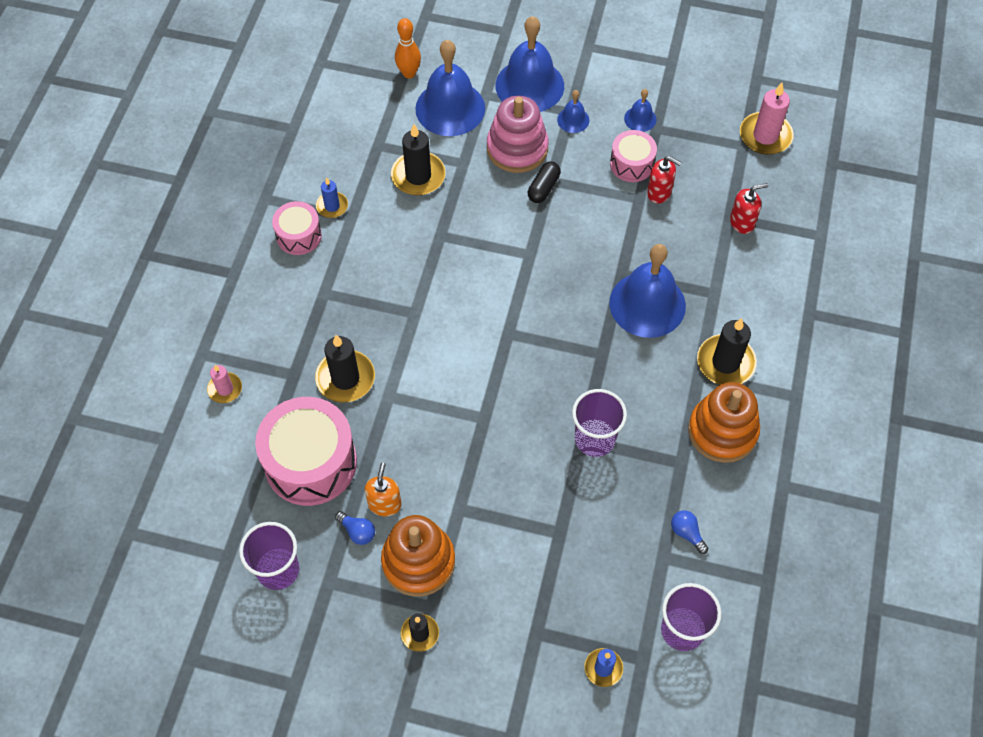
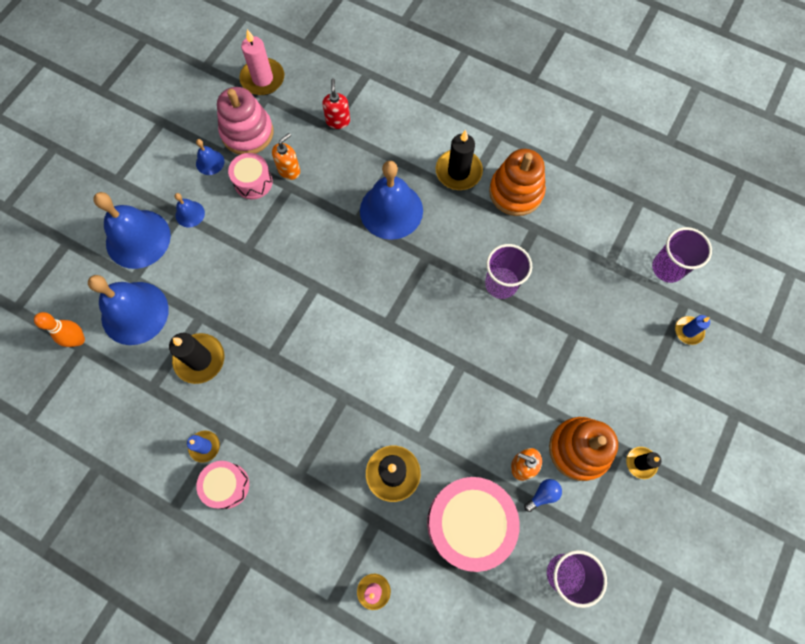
camera: 75 degrees left, 10 degrees up
pink stacking toy [487,96,549,173] -> pink stacking toy moved to [217,87,273,155]
black capsule [528,162,561,203] -> none
red soap dispenser [647,156,681,204] -> orange soap dispenser [272,133,300,180]
blue light bulb [671,510,708,554] -> none

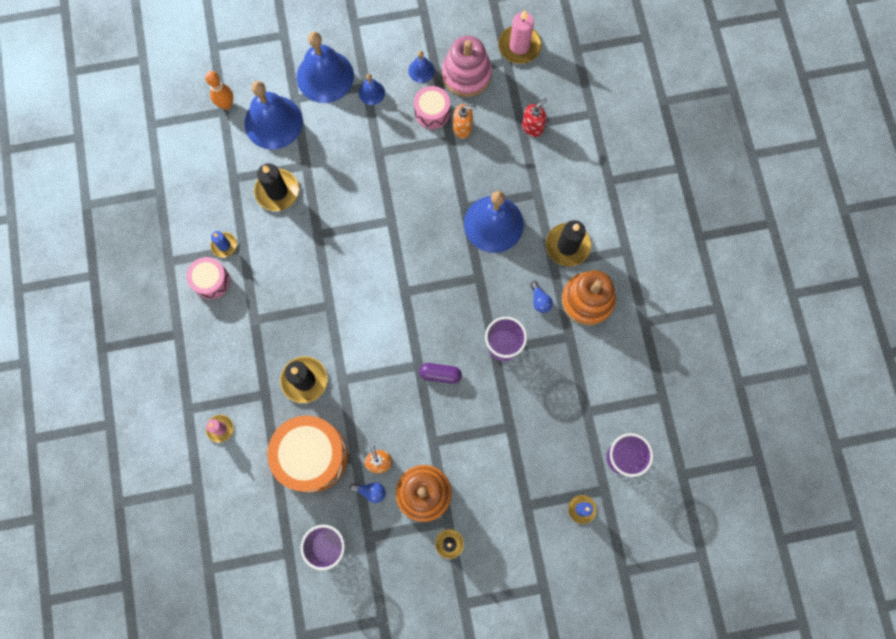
camera: 50 degrees right, 5 degrees up
pink drum [427,477,520,572] -> orange drum [268,415,348,493]
none -> purple capsule [419,363,462,384]
none -> blue light bulb [530,281,553,313]

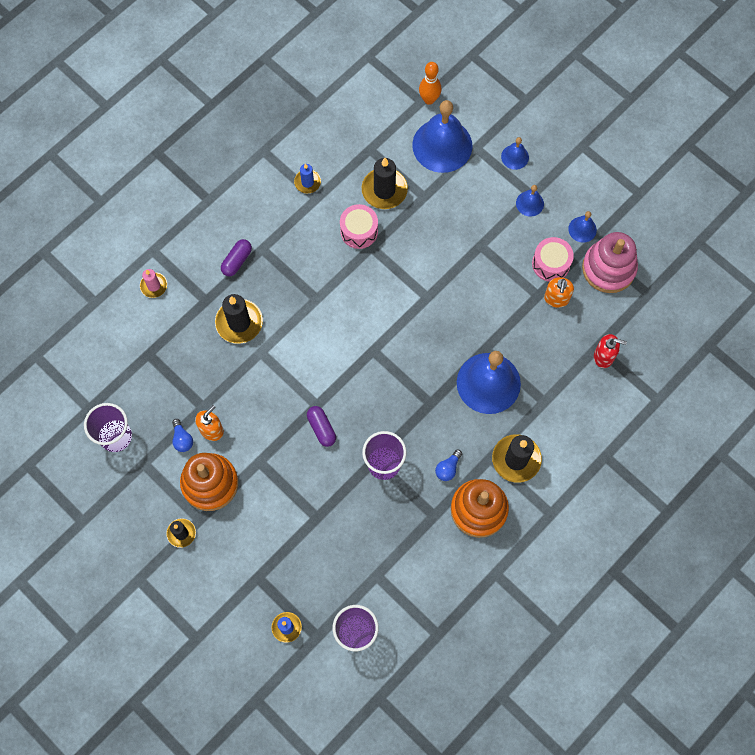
camera: 55 degrees right, 5 degrees down
pink drum [186,257,230,299] -> pink drum moved to [340,204,378,249]
orange drum [268,415,348,493] -> none
blue bell [297,32,354,103] -> blue bell [501,137,529,170], size x0.46
orange soap dispenser [453,104,476,139] -> orange soap dispenser turned 45 degrees clockwise [544,277,574,308]
pink candle [498,10,542,64] -> none
none -> purple capsule [221,239,252,276]

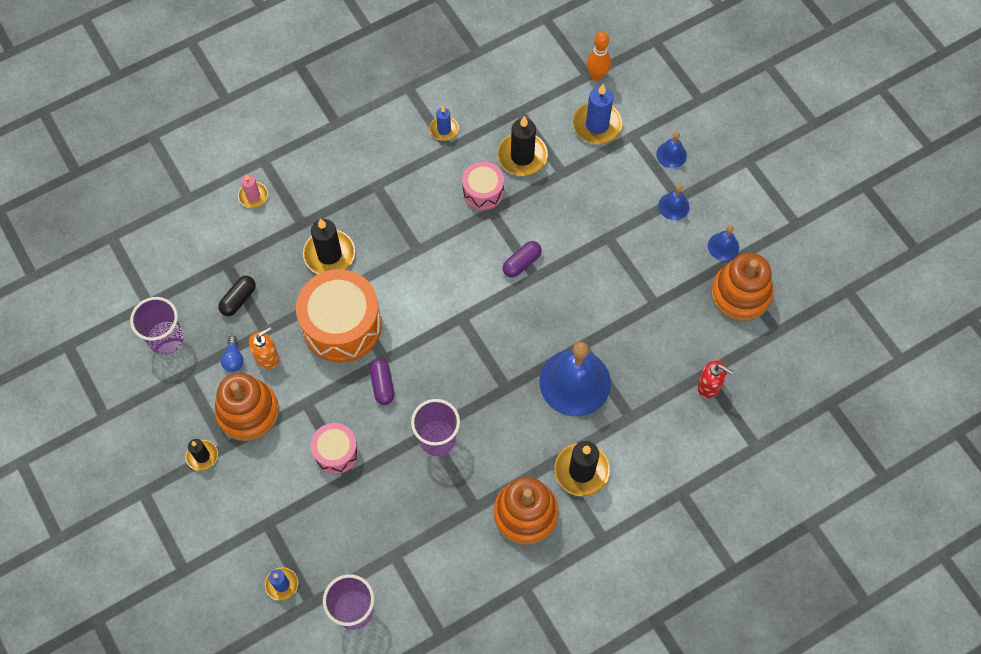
camera: 15 degrees right, 5 degrees down
purple capsule [221,239,252,276] -> purple capsule moved to [503,241,542,277]
blue bell [412,100,473,173] -> blue candle [573,84,623,144]
blue light bulb [435,449,462,481] -> none
pink drum [532,237,574,282] -> pink drum moved to [311,423,359,474]
orange soap dispenser [544,277,574,308] -> none
pink stacking toy [582,232,638,293] -> orange stacking toy [711,253,773,321]
none -> black capsule [218,276,256,316]
none -> orange drum [296,269,382,363]

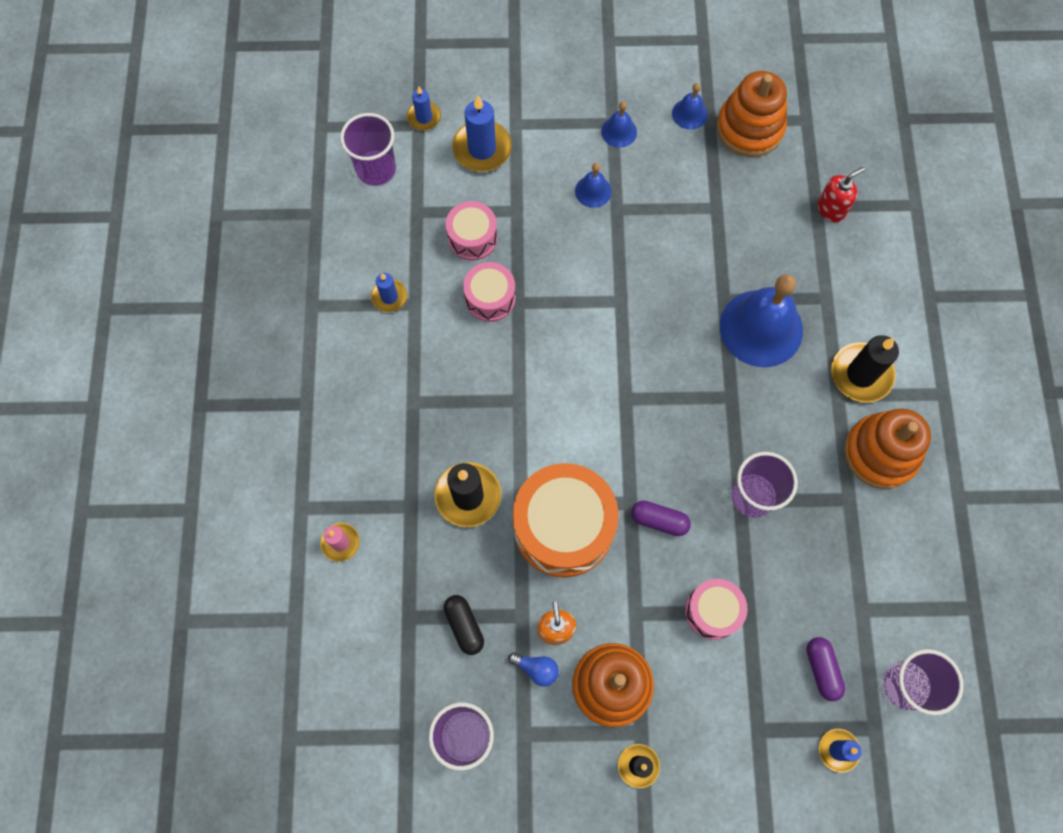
camera: 60 degrees left, 5 degrees up
black candle [498,116,548,176] -> pink drum [446,201,497,261]
purple capsule [503,241,542,277] -> purple capsule moved to [807,637,845,701]
orange bowling pin [586,32,611,81] -> blue candle [407,87,441,130]
blue bell [656,132,687,168] -> blue bell moved to [575,163,612,208]
none -> purple cup [340,113,396,186]

